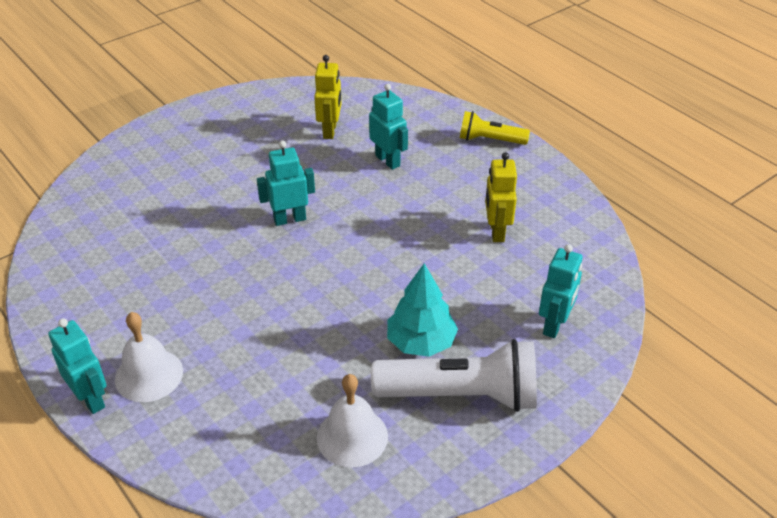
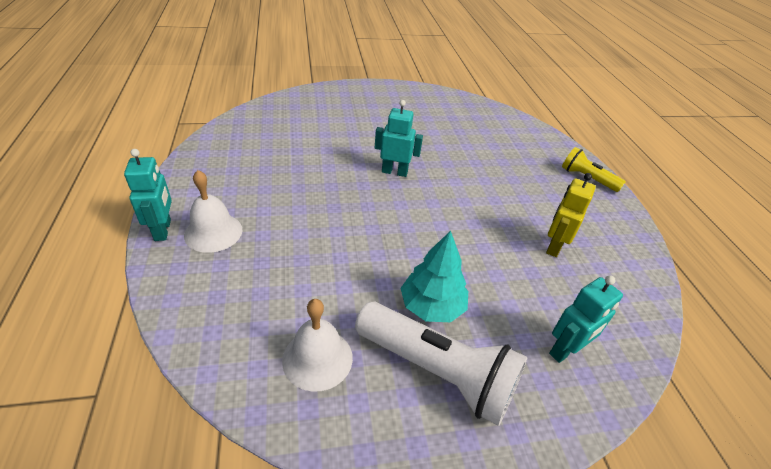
camera: 25 degrees right, 0 degrees up
yellow robot [314,55,341,139] -> none
turquoise robot [369,84,408,170] -> none

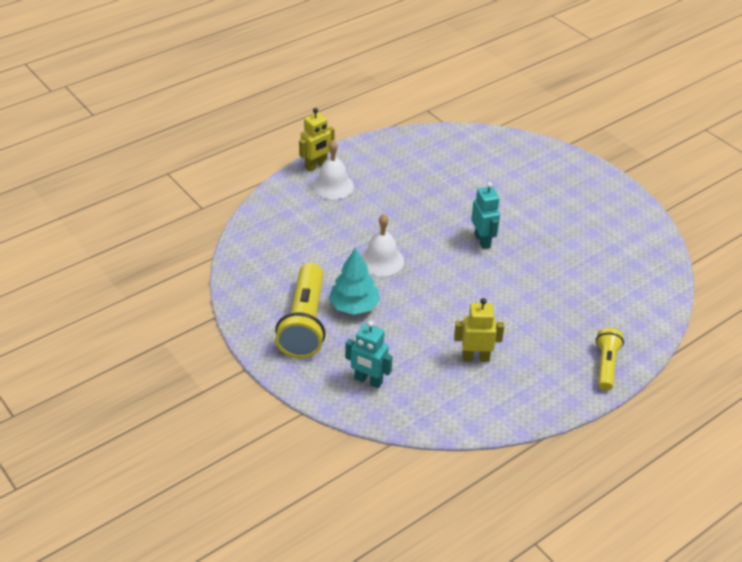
camera: 65 degrees right, 0 degrees up
turquoise robot [124,149,172,241] -> yellow robot [299,108,335,172]
white bell [282,299,353,392] -> white bell moved to [361,214,404,276]
white flashlight [355,302,527,426] -> yellow flashlight [275,263,325,358]

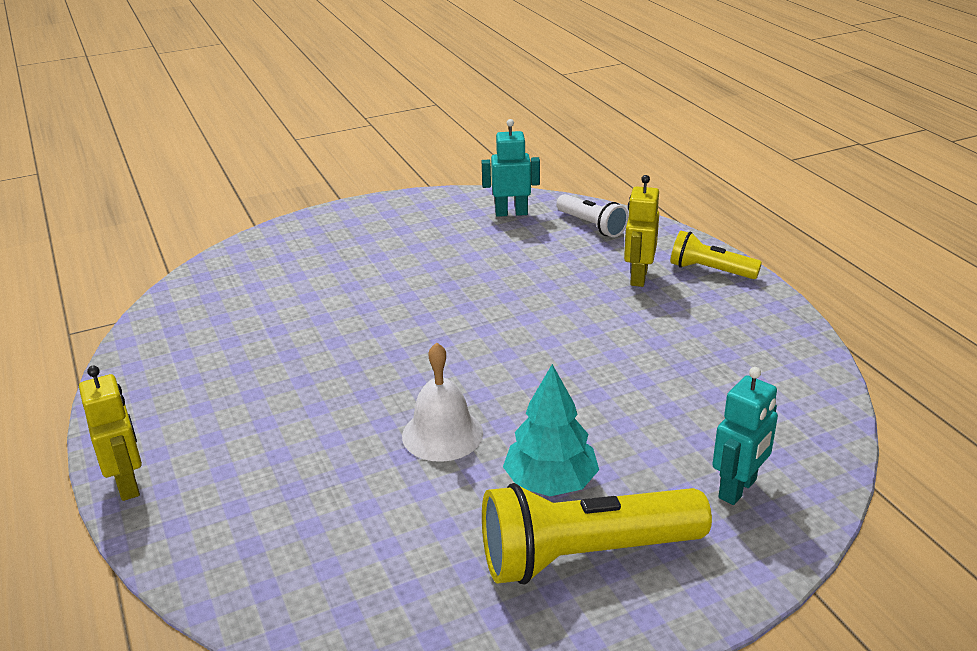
camera: 75 degrees left, 10 degrees down
yellow flashlight [275,263,325,358] -> yellow flashlight turned 150 degrees clockwise [482,483,712,585]
white bell [312,140,354,199] -> none
yellow robot [454,298,504,362] -> yellow robot moved to [624,175,659,287]
turquoise robot [471,182,500,249] -> turquoise robot moved to [482,119,540,217]
none -> white flashlight [556,194,629,237]

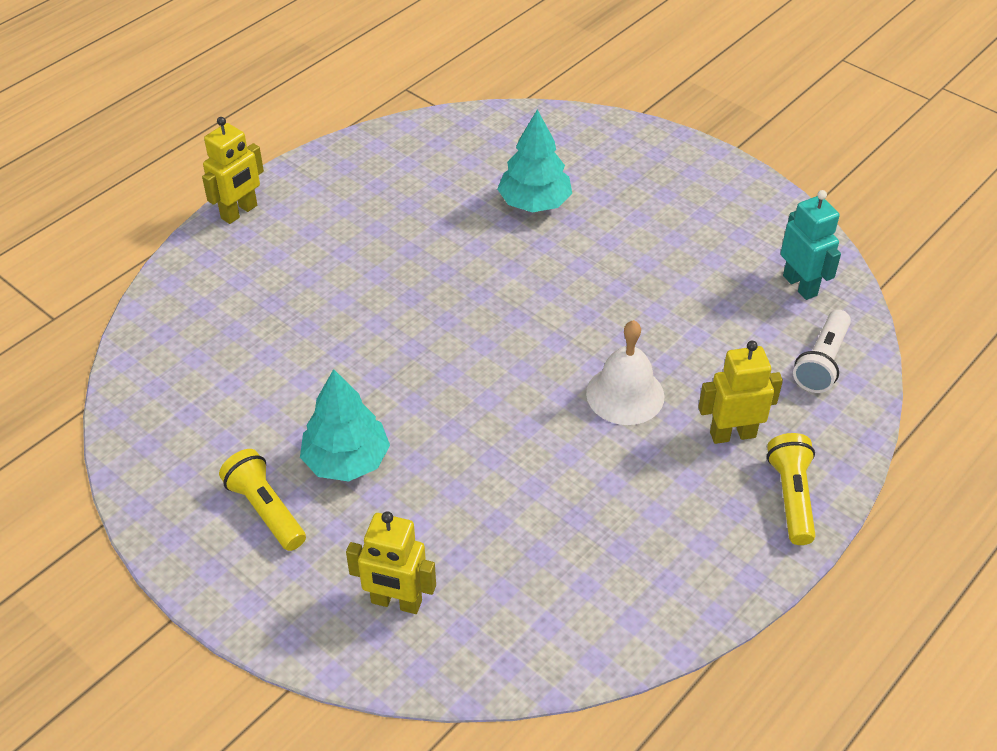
camera: 65 degrees right, 15 degrees up
white bell [402,342,483,462] -> white bell moved to [586,320,664,425]
yellow flashlight [482,483,712,585] -> yellow flashlight [219,449,306,551], size x0.56
turquoise robot [712,367,778,505] -> yellow robot [346,511,436,614]
none -> turquoise tree [497,110,572,213]

